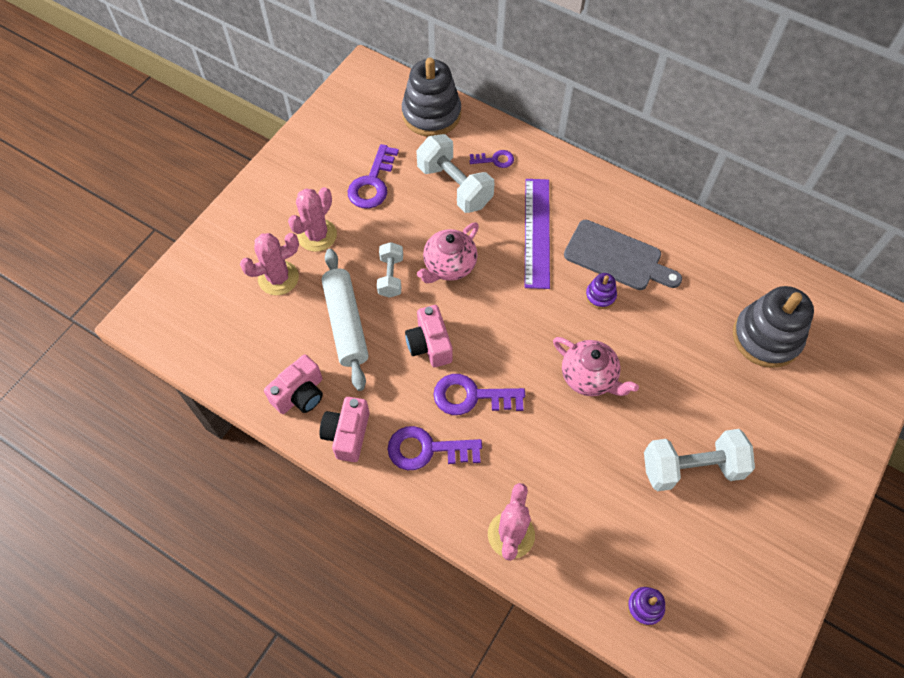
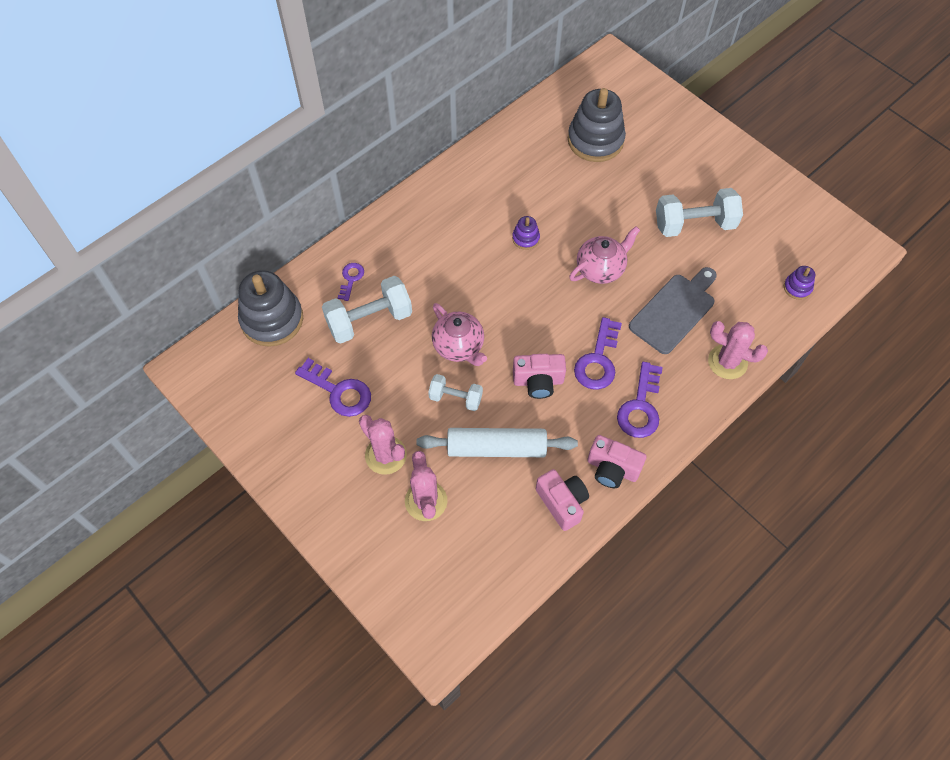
camera: 75 degrees left, 0 degrees up
purple ruler [525,179,550,289] -> none
grey cutting board [564,220,682,290] -> grey cutting board moved to [629,267,717,354]
white dumbbell [644,429,755,491] -> white dumbbell turned 75 degrees clockwise [656,188,743,237]

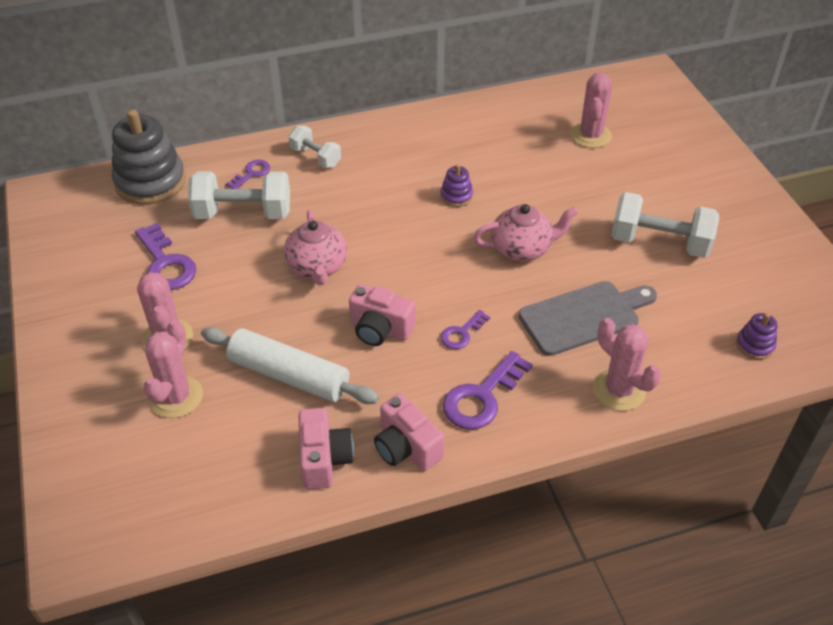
camera: 25 degrees right, 15 degrees down
white dumbbell [428,374,483,411] -> white dumbbell moved to [289,126,341,168]
grey stacking toy [568,88,626,162] -> pink cactus [571,73,612,148]
purple key [574,317,622,390] -> purple key [441,310,490,349], size x0.57

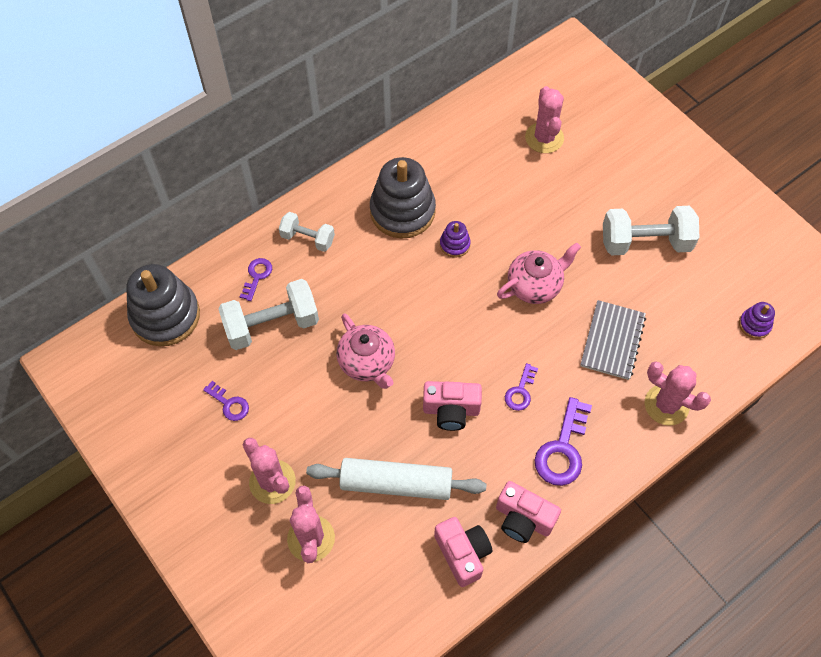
camera: 20 degrees left, 15 degrees up
purple key [135,223,197,290] -> purple key [203,381,249,421], size x0.57
grey cutting board [518,281,657,356] -> grey notebook [580,300,646,380]
none -> grey stacking toy [370,157,436,238]

